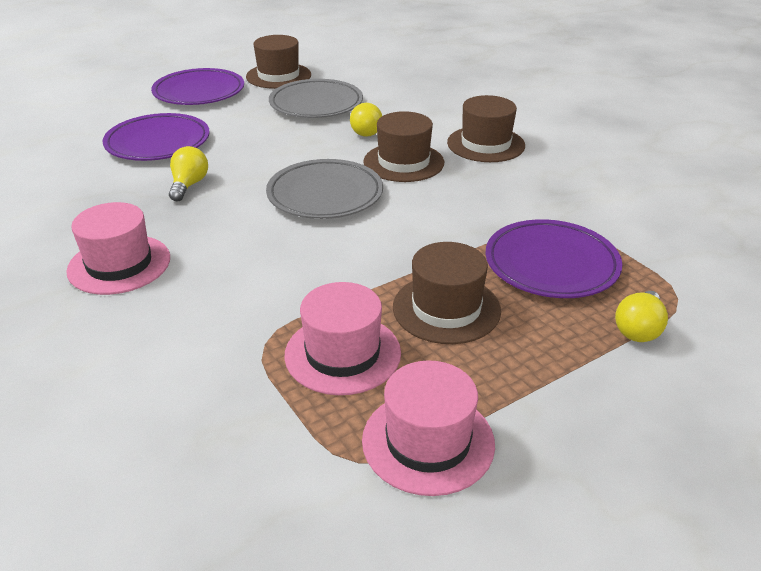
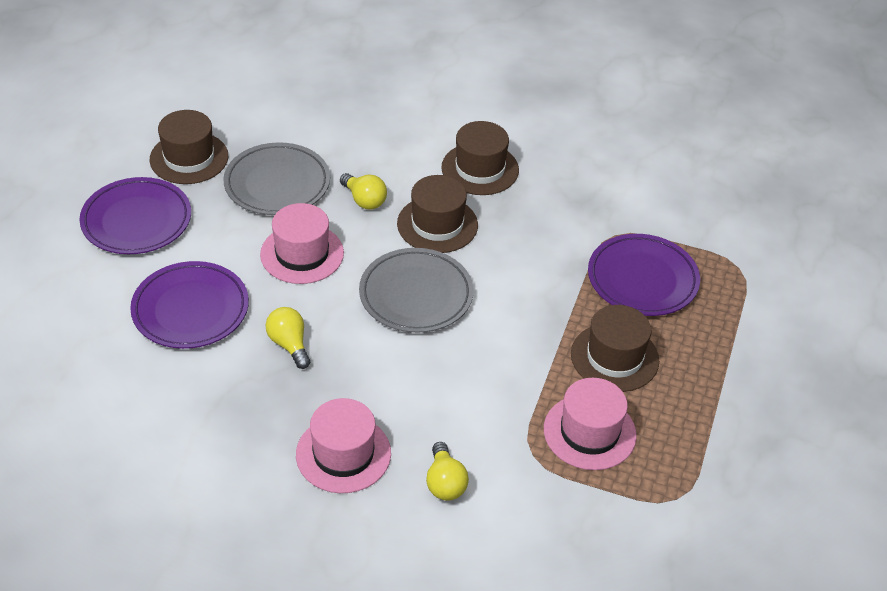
camera: 40 degrees left, 10 degrees up
pink hat [362,360,495,496] -> pink hat moved to [260,203,344,284]
yellow light bulb [615,291,668,342] -> yellow light bulb moved to [426,442,469,501]

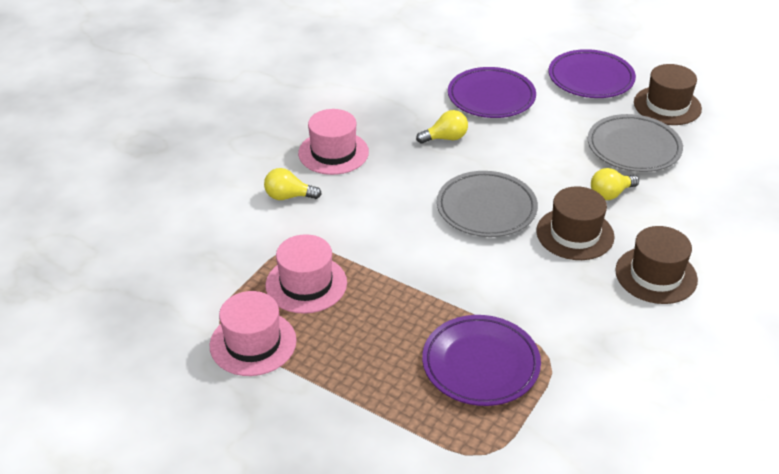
camera: 105 degrees right, 5 degrees down
pink hat [260,203,344,284] -> pink hat moved to [210,291,297,376]
brown hat [571,305,659,392] -> none

